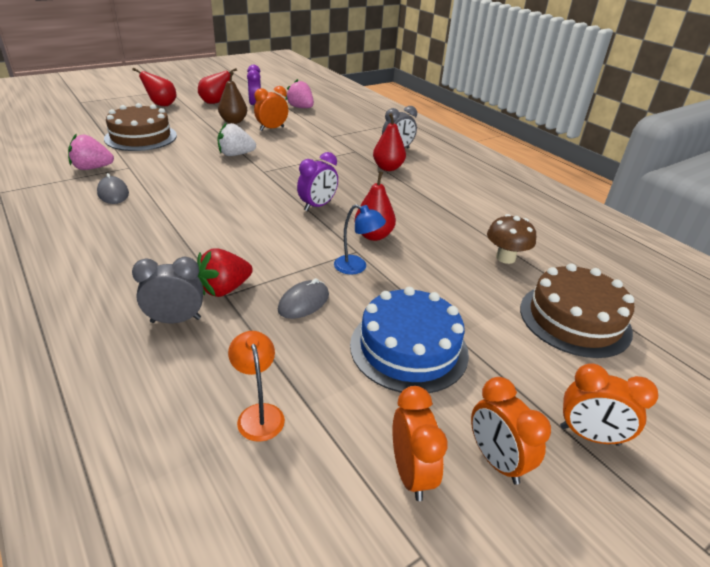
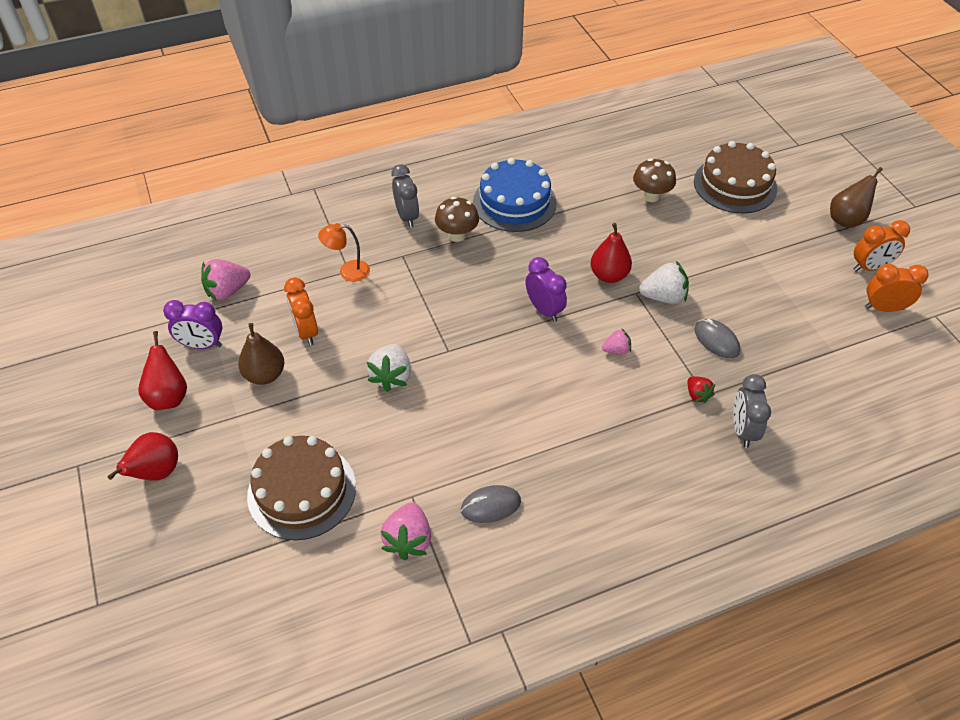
camera: 75 degrees left, 15 degrees up
red strawberry [197,249,253,297] -> red strawberry [687,376,715,403], size x0.58
orange lamp [228,331,285,442] -> orange lamp moved to [318,223,370,282]
blue lamp [334,204,386,275] -> white strawberry [639,261,689,304]
blue cake [350,287,469,393] -> blue cake moved to [473,158,557,232]
red pear [373,113,406,171] -> brown mushroom [435,197,479,242]
orange clock [560,364,658,446] -> brown pear [830,167,883,228]
none -> pink strawberry [602,328,631,354]

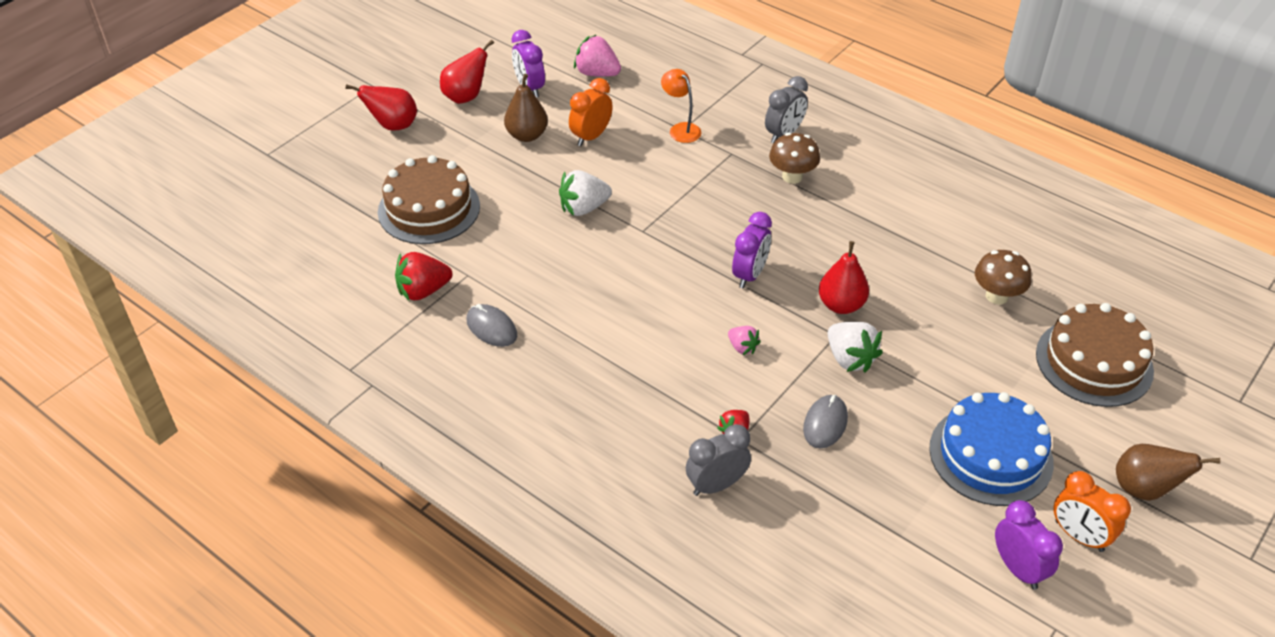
camera: 60 degrees right, 5 degrees down
pink strawberry [381,502,431,560] -> red strawberry [395,252,453,301]
blue cake [473,158,557,232] -> blue cake moved to [929,392,1054,506]
orange clock [865,264,929,312] -> purple clock [995,500,1063,590]

